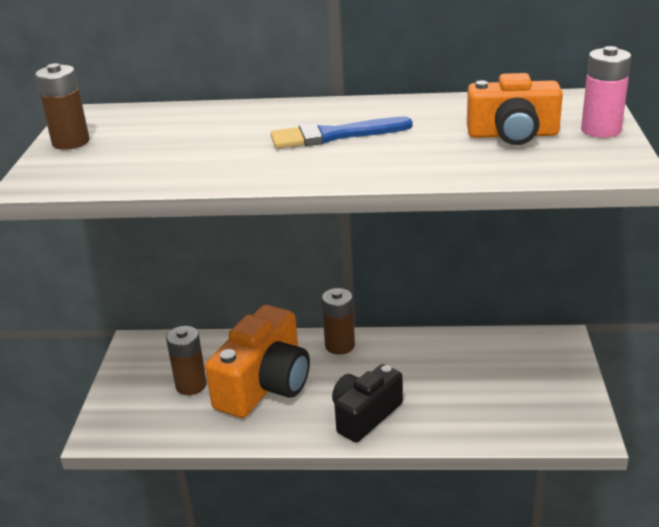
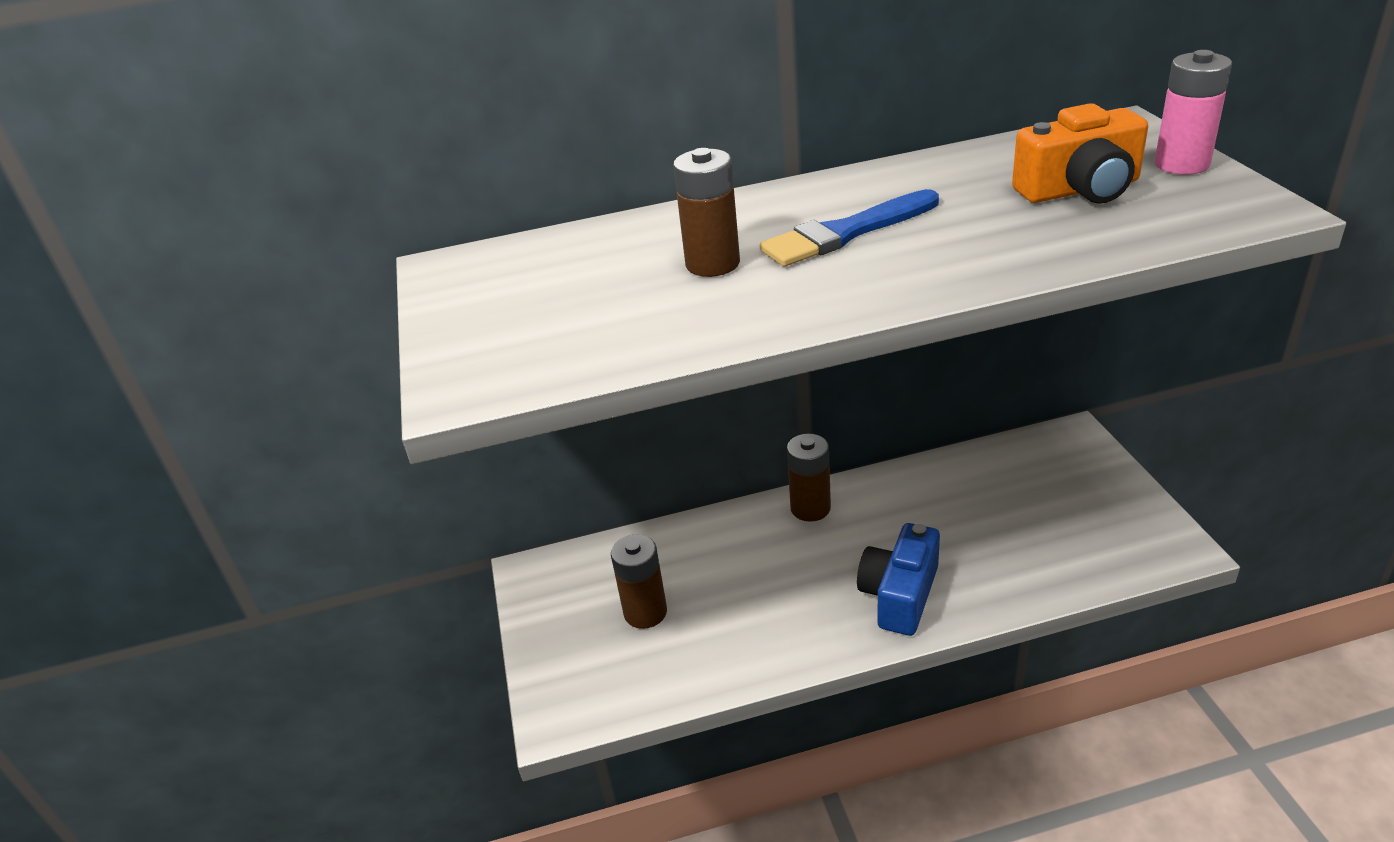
camera: 15 degrees left, 5 degrees up
brown battery [35,63,89,150] -> brown battery moved to [673,148,740,277]
orange camera [205,305,310,418] -> none
black camera [332,364,403,443] -> blue camera [857,523,940,636]

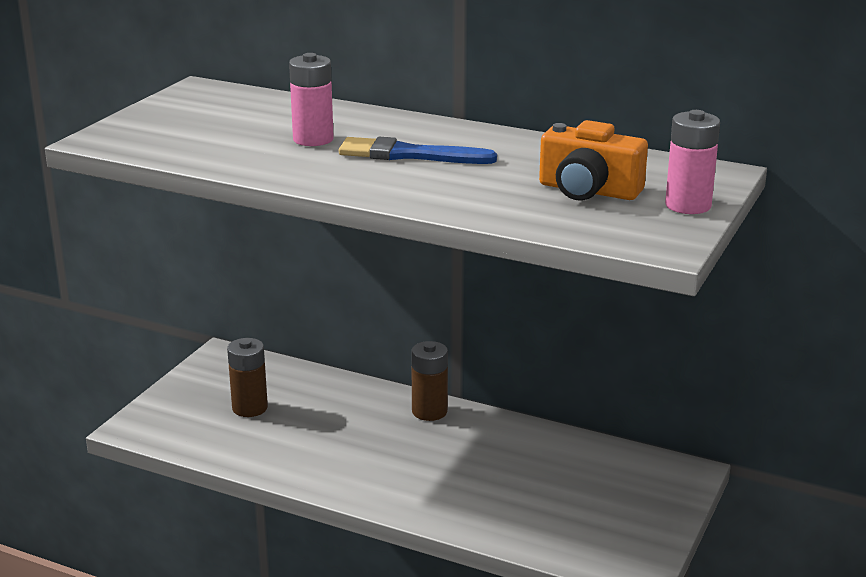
camera: 35 degrees right, 10 degrees down
brown battery [673,148,740,277] -> pink battery [289,53,334,146]
blue camera [857,523,940,636] -> none

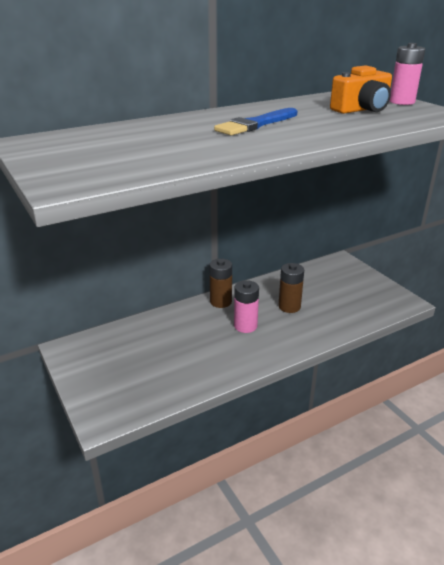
camera: 55 degrees left, 5 degrees up
brown battery [227,338,268,417] -> brown battery moved to [278,263,304,313]
pink battery [289,53,334,146] -> pink battery moved to [234,280,259,333]

